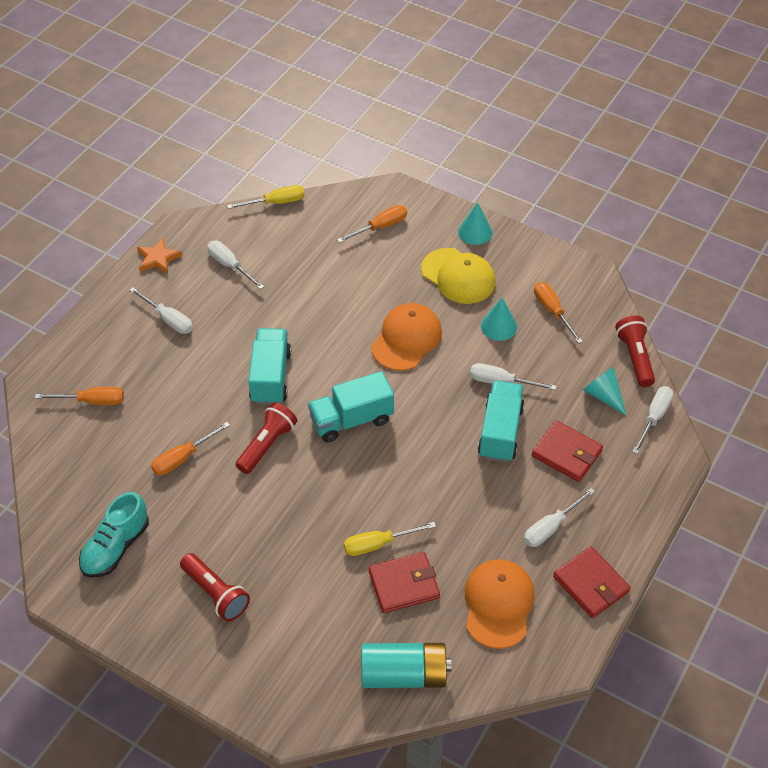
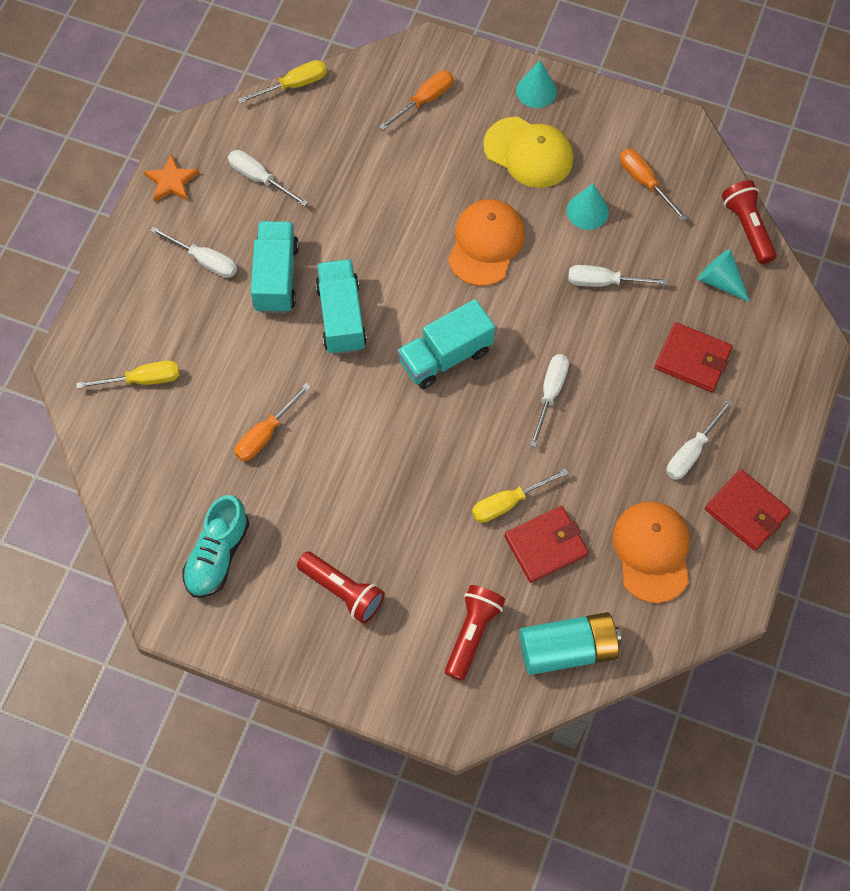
camera: 10 degrees left, 15 degrees up
orange screwdriver [35,387,124,405] -> yellow screwdriver [76,361,180,389]
red flashlight [236,402,297,474] -> red flashlight moved to [445,585,505,681]
turquoise truck [478,381,524,462] -> turquoise truck moved to [251,221,299,313]
white screwdriver [633,386,673,454] -> white screwdriver moved to [530,354,569,447]

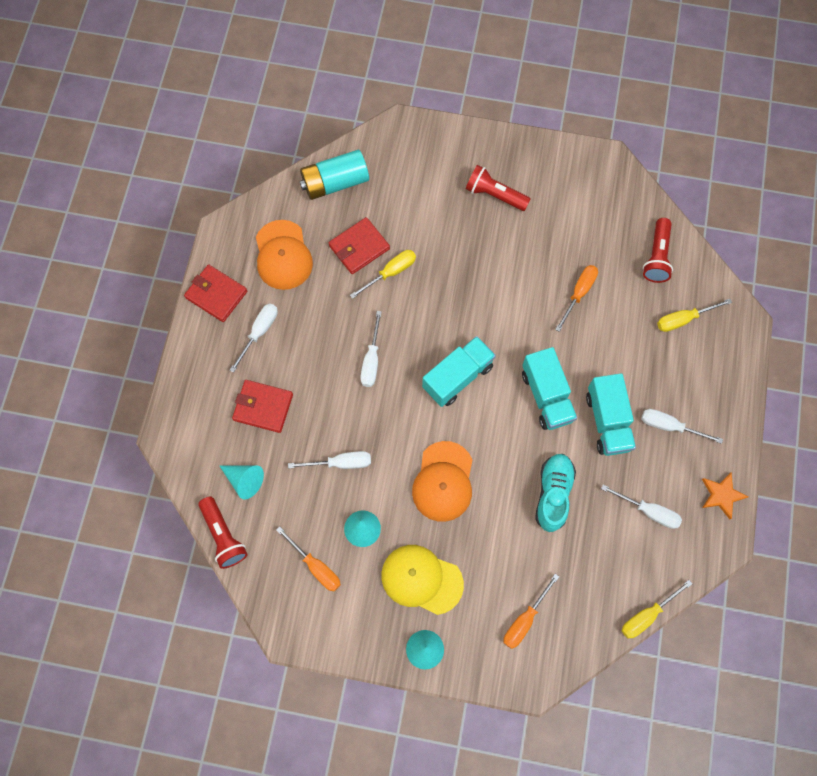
camera: 170 degrees right, 5 degrees up
turquoise shoe [182,495,249,598] -> turquoise shoe moved to [535,454,576,532]
red flashlight [445,585,505,681] -> red flashlight moved to [643,218,673,283]

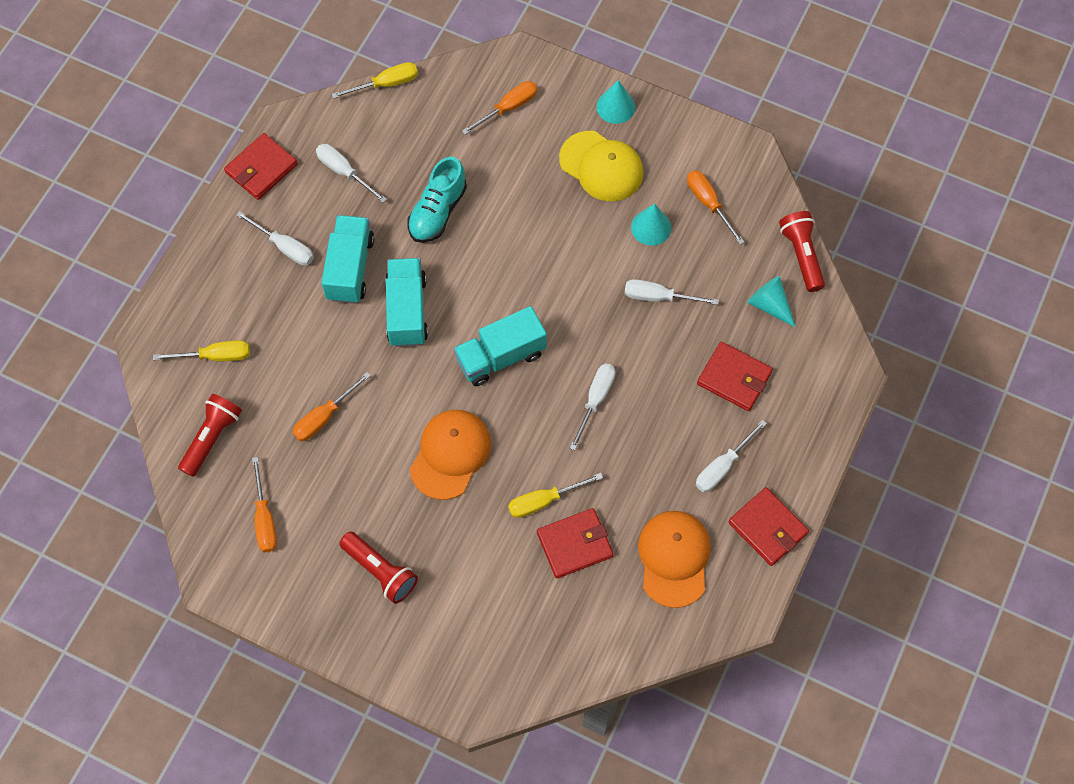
camera: 165 degrees left, 5 degrees down
turquoise battery [300,150,369,200] -> none
orange cap [412,441,472,522] -> orange cap moved to [410,410,491,500]
orange star [702,472,749,519] -> red wallet [224,133,298,200]
none -> orange screwdriver [252,457,277,552]

